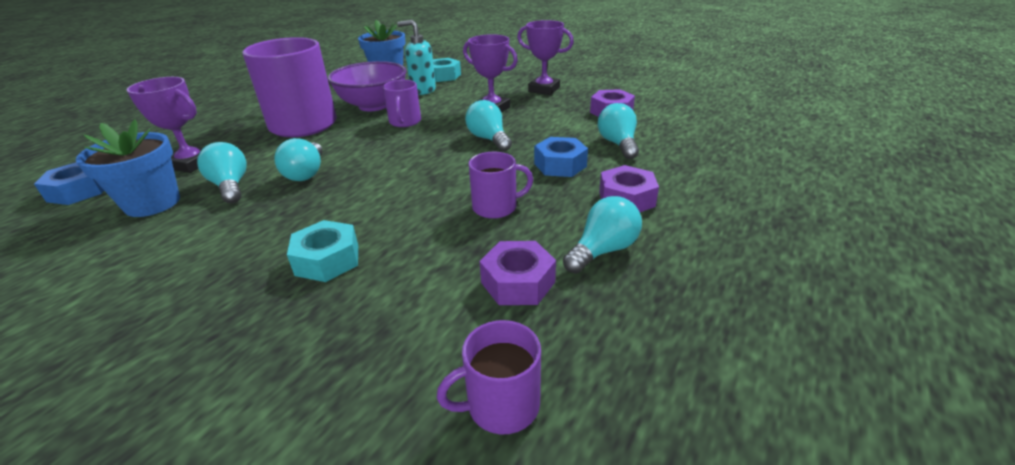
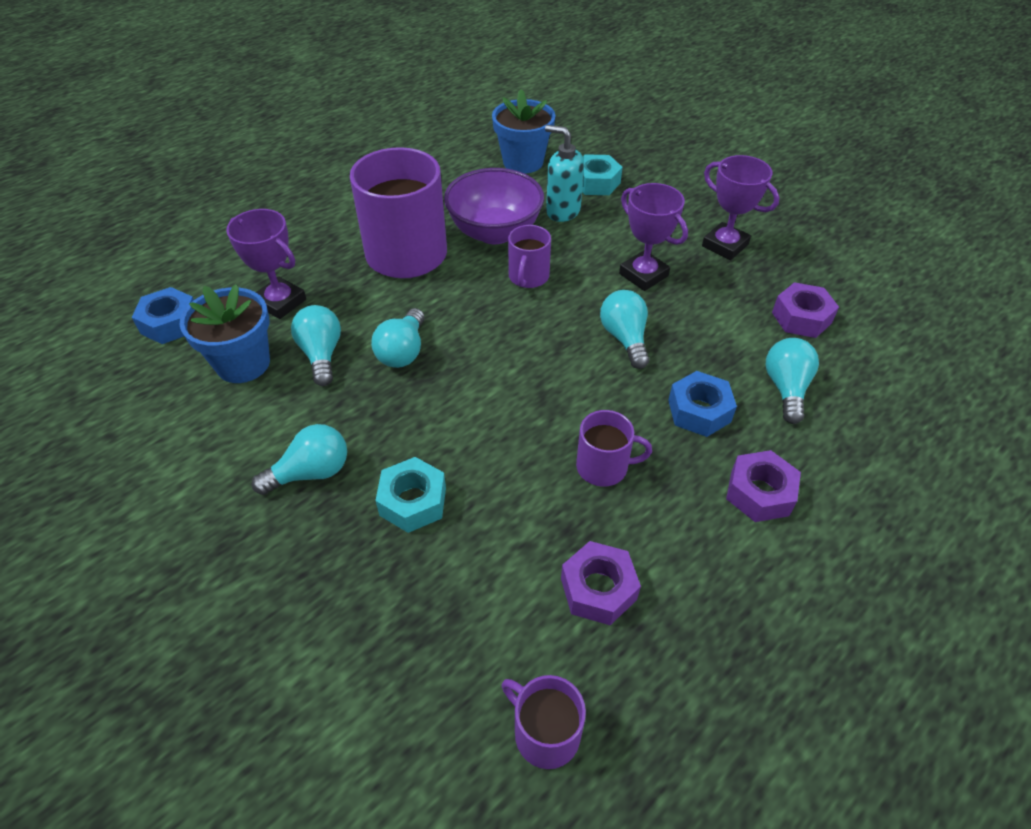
camera: 15 degrees right, 15 degrees up
purple mug [437,320,541,435] -> purple mug turned 45 degrees clockwise [502,675,586,769]
turquoise light bulb [563,196,642,273] -> turquoise light bulb moved to [252,424,347,495]

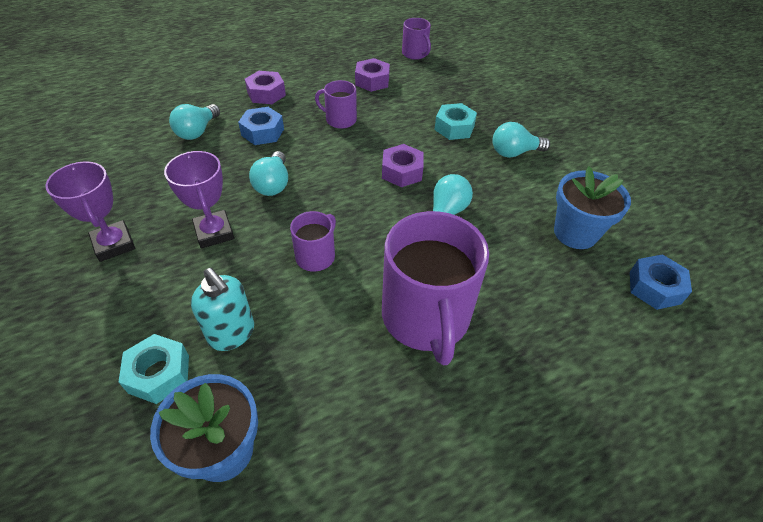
camera: 165 degrees left, 0 degrees up
purple trophy [226,209,306,319] -> none
turquoise light bulb [291,305,341,386] -> none
purple bowl [444,168,544,244] -> none
purple nut [772,282,839,338] -> purple nut moved to [382,144,423,187]

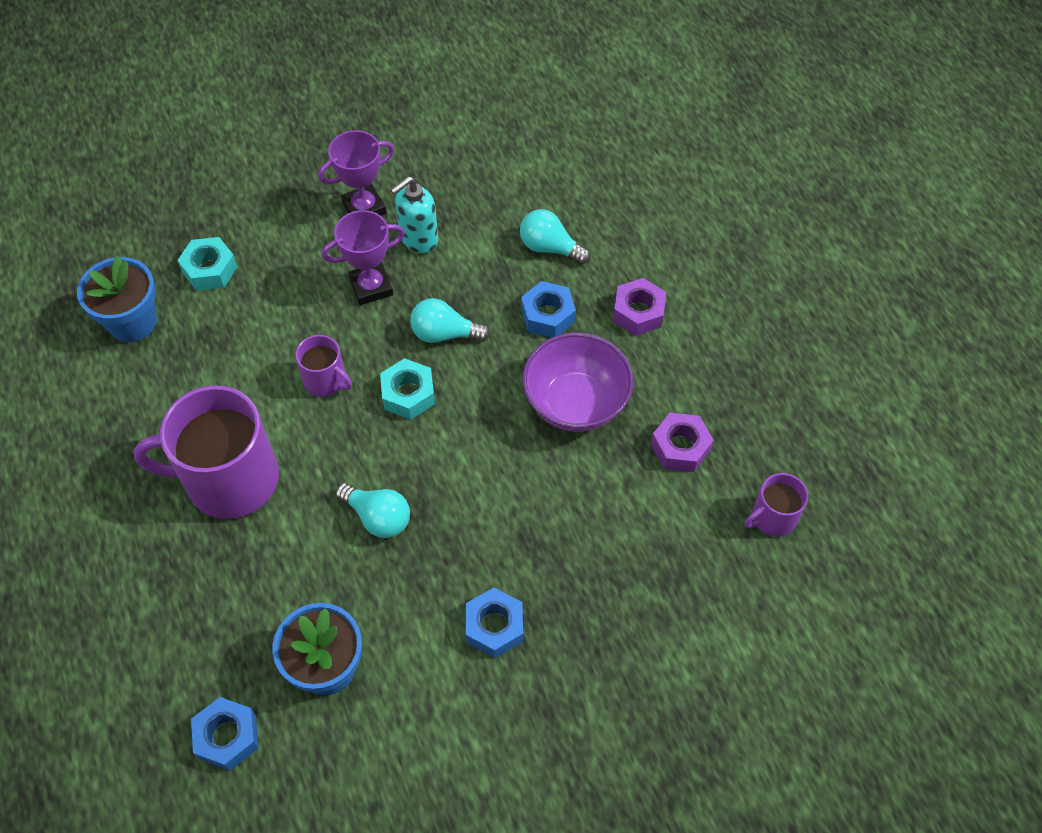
camera: 95 degrees right, 10 degrees up
turquoise soap dispenser [191,268,254,351] -> turquoise soap dispenser moved to [391,176,438,253]
purple mug [315,80,357,129] -> purple bowl [522,333,634,432]
purple nut [382,144,423,187] -> none
turquoise nut [434,103,477,140] -> turquoise nut moved to [380,358,435,420]
turquoise light bulb [492,122,550,158] -> blue nut [466,588,523,658]

